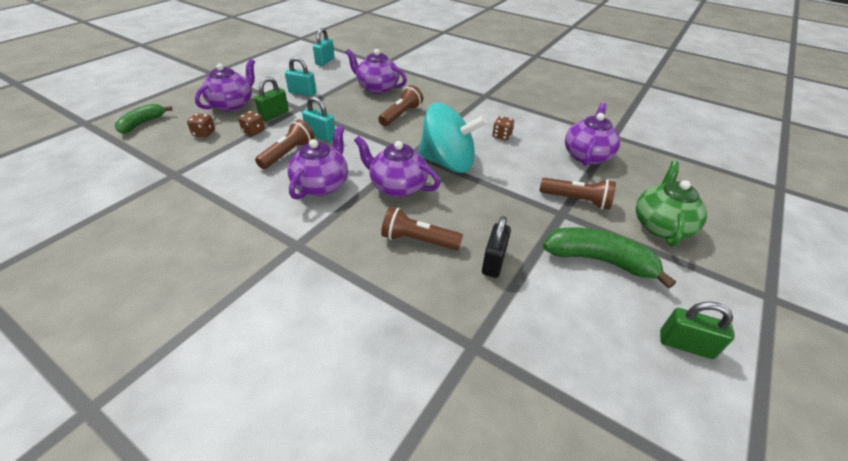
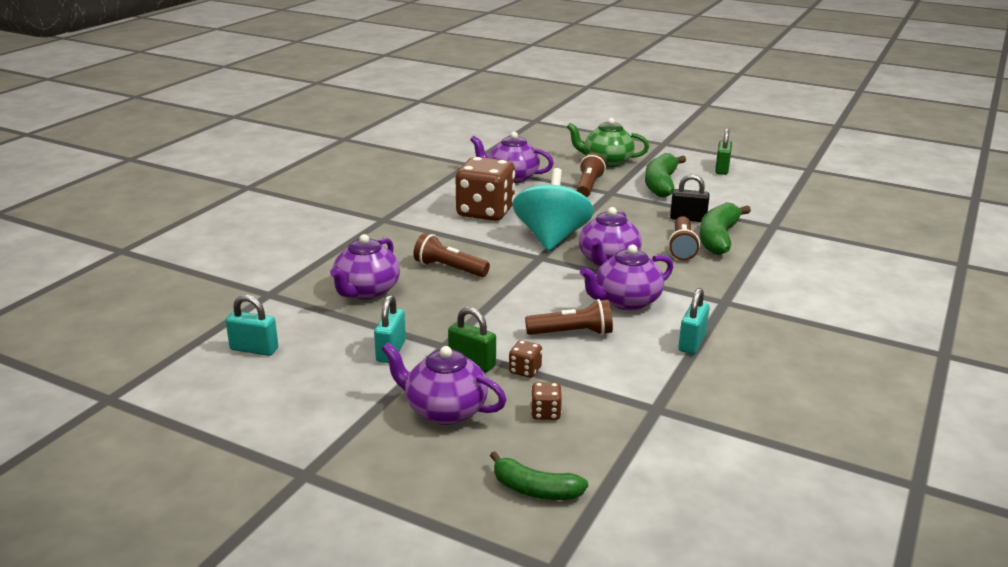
camera: 95 degrees left, 15 degrees down
brown flashlight [255,119,314,169] -> brown flashlight turned 150 degrees clockwise [525,299,613,335]
purple teapot [287,125,348,200] -> purple teapot turned 45 degrees counterclockwise [580,245,673,311]
turquoise padlock [302,96,335,142] -> turquoise padlock moved to [678,288,710,354]
brown dice [492,116,514,140] -> brown dice [456,157,515,221], size x2.49
none -> green banana [699,202,751,255]

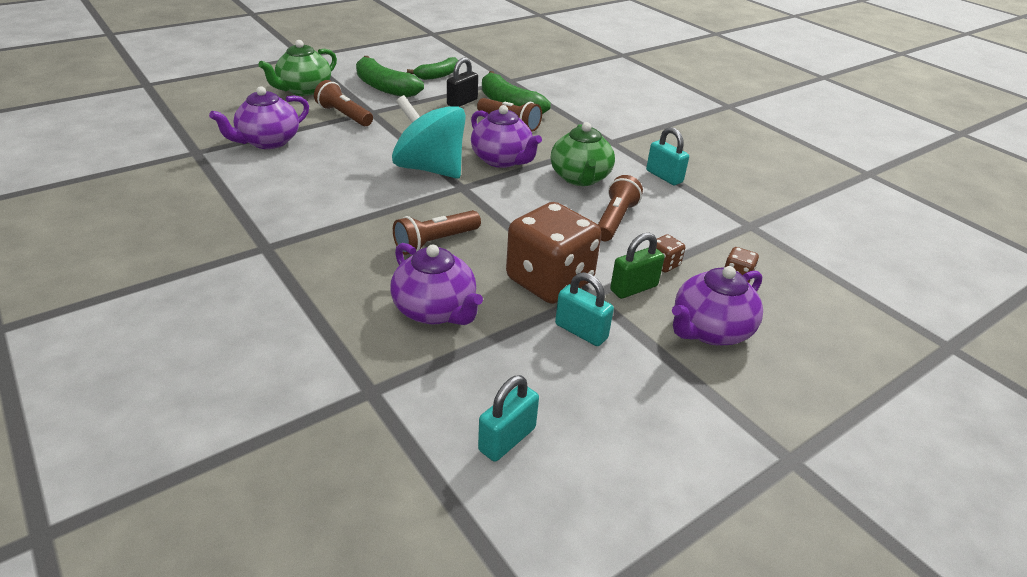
camera: 65 degrees left, 10 degrees up
brown dice [456,157,515,221] -> brown dice moved to [506,202,601,304]
green banana [490,451,588,500] -> green banana moved to [407,57,458,80]
purple teapot [580,245,673,311] -> green teapot [551,122,615,186]
green padlock [715,128,732,175] -> none

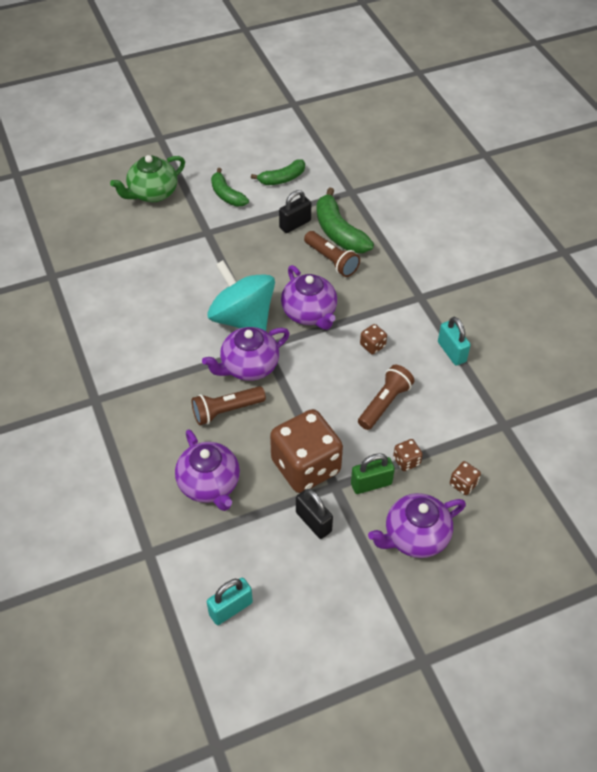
camera: 15 degrees right, 15 degrees up
purple teapot [209,86,309,149] -> purple teapot moved to [202,327,290,381]
brown flashlight [314,80,373,126] -> none
green banana [356,56,424,97] -> green banana [211,168,249,207], size x0.65
green teapot [551,122,615,186] -> brown dice [360,324,387,354]
turquoise padlock [555,272,614,346] -> black padlock [296,489,333,539]

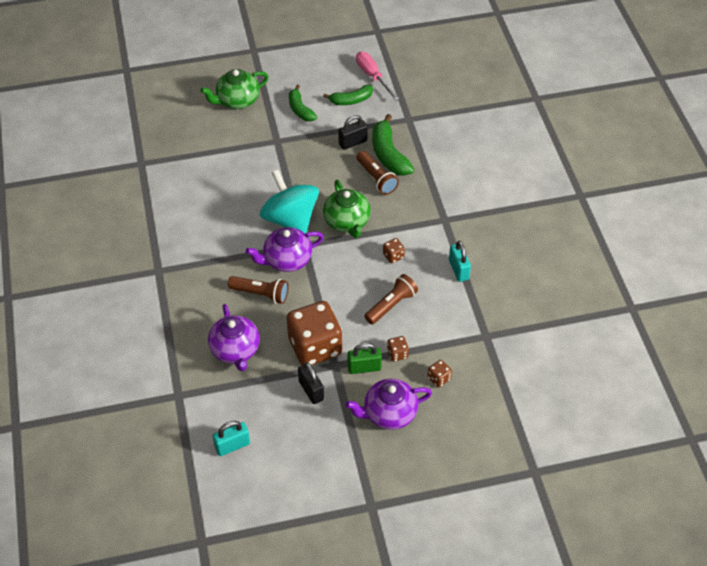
camera: 10 degrees right, 0 degrees up
brown flashlight [192,386,266,425] -> brown flashlight turned 150 degrees counterclockwise [228,276,289,304]
purple teapot [281,265,337,330] -> green teapot [323,180,371,238]
none -> pink screwdriver [356,51,399,101]

